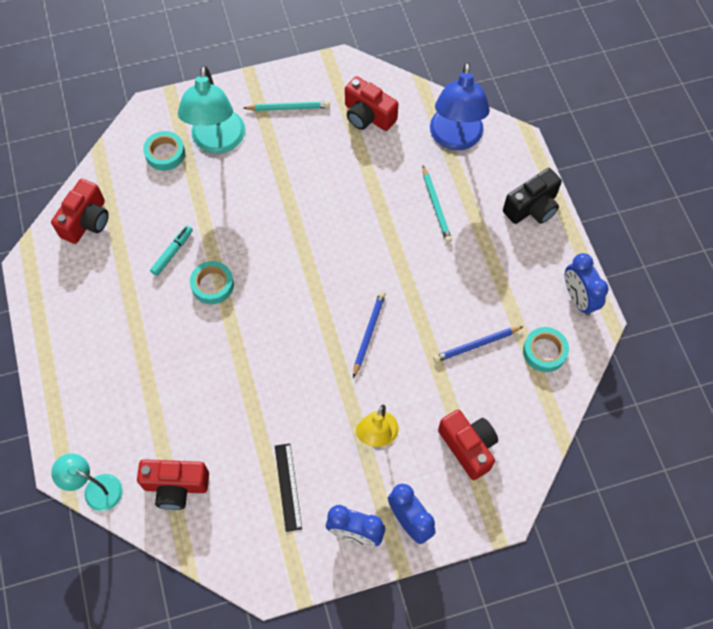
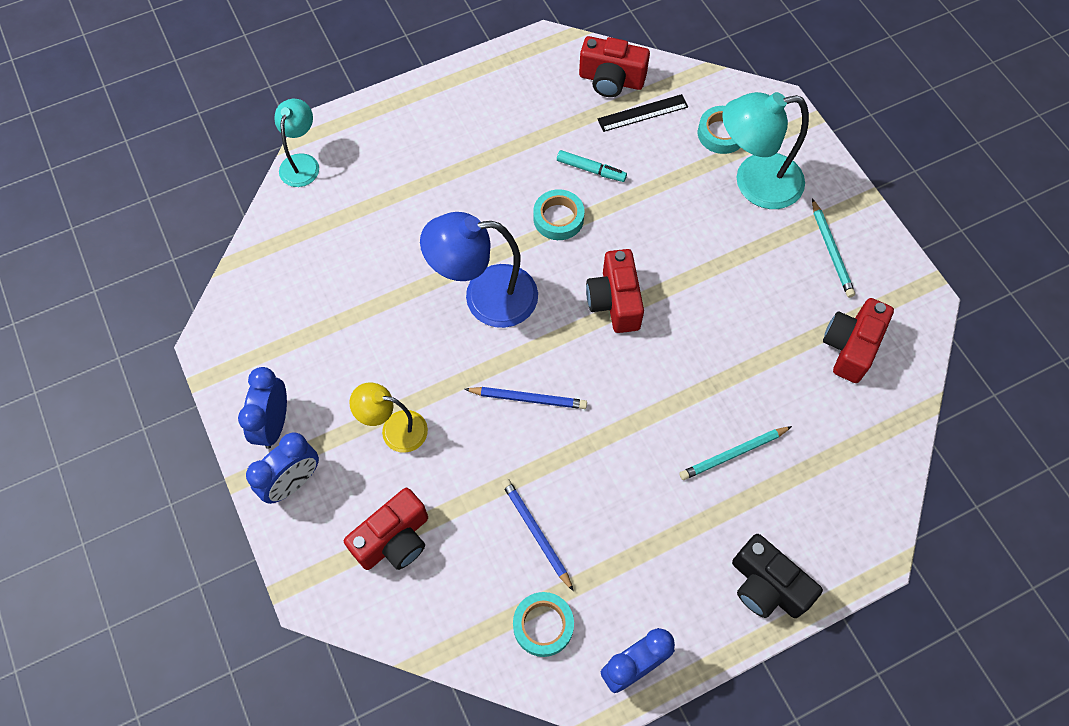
camera: 80 degrees right, 0 degrees up
red camera [137,459,209,510] -> red camera moved to [586,249,644,333]
black ruler [275,443,302,532] -> black ruler moved to [598,94,688,132]
blue lamp [430,62,490,150] -> blue lamp moved to [420,212,538,328]

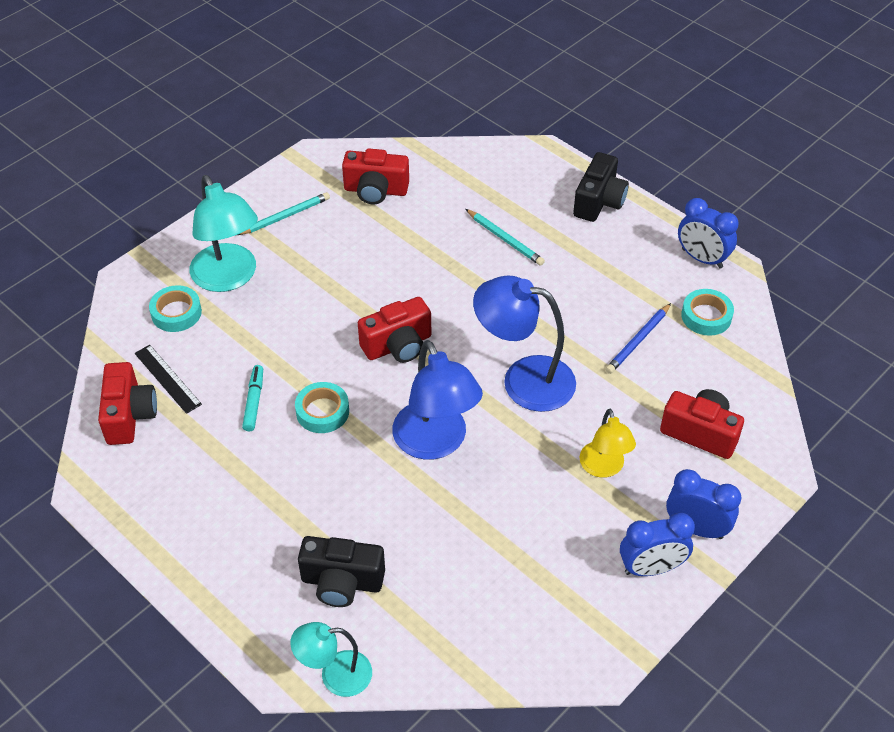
camera: 110 degrees left, 15 degrees down
blue pencil [464,387,587,409] -> blue lamp [473,276,576,412]
none -> black camera [298,536,385,607]

